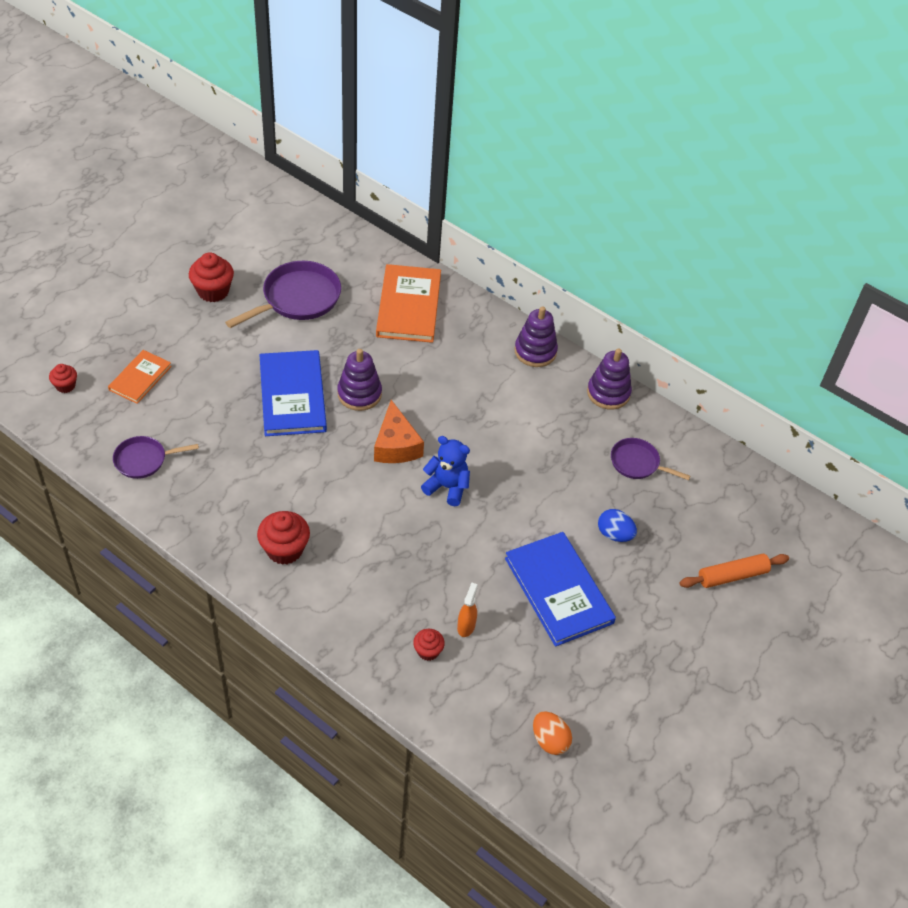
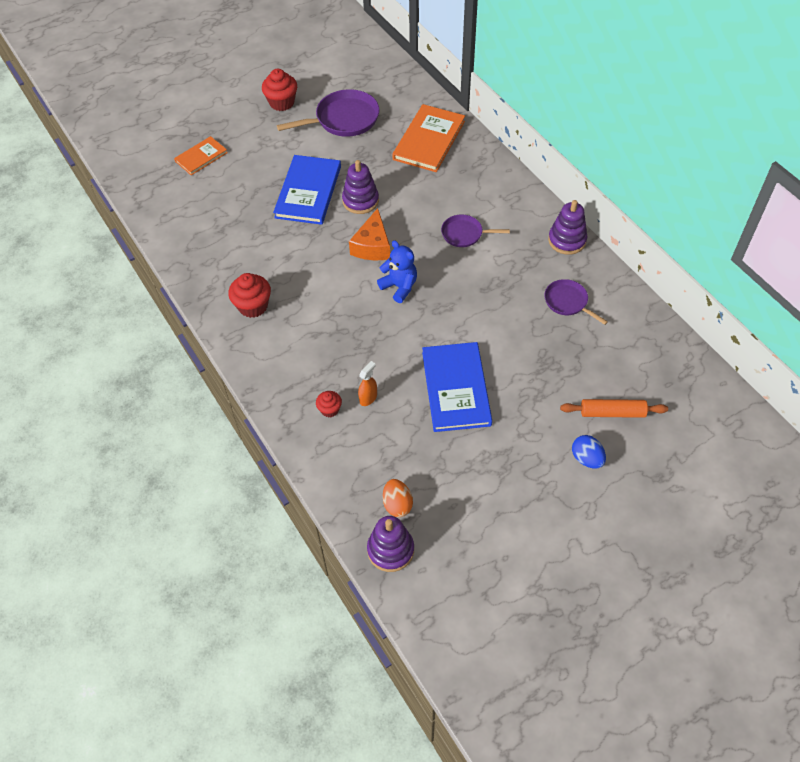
camera: 25 degrees right, 5 degrees up
red cupcake [49,364,77,393] -> none
purple pan [113,436,199,479] -> purple pan moved to [441,215,510,247]
purple stacking toy [514,306,558,367] -> purple stacking toy moved to [367,516,414,572]
blue egg [598,509,637,542] -> blue egg moved to [572,435,606,468]

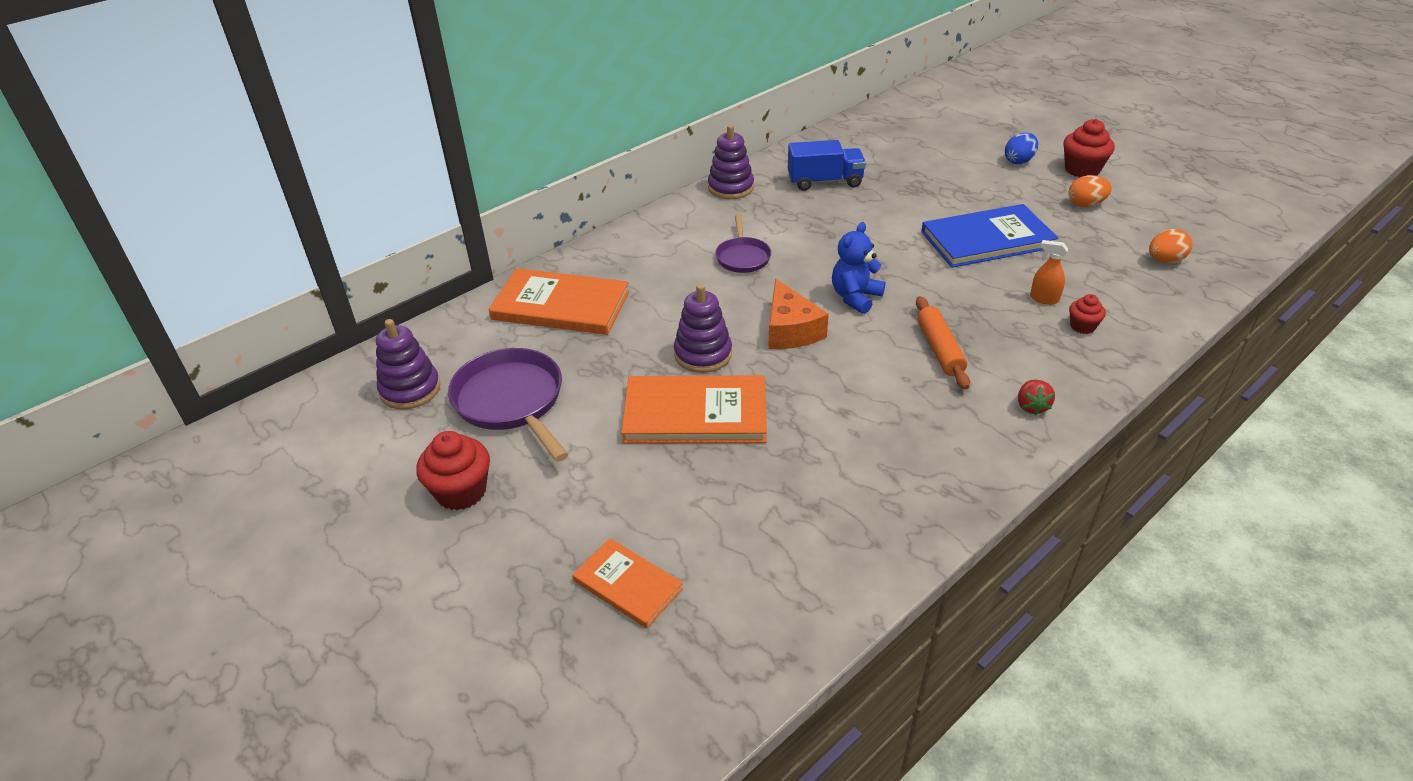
camera: 100 degrees left, 15 degrees down
red cupcake [228,273,271,318] -> red cupcake moved to [1063,119,1115,178]
blue book [273,155,341,225] -> orange book [621,375,767,444]
orange cheese [349,208,390,260] -> orange cheese turned 75 degrees clockwise [768,279,829,349]
purple stacking toy [367,516,414,572] -> purple stacking toy moved to [376,319,440,409]
purple pan [544,279,608,325] -> blue truck [788,140,866,191]
orange rolling pin [560,399,668,418] -> orange rolling pin moved to [916,296,970,390]
none -> red strawberry [1018,380,1055,416]
none -> orange egg [1068,175,1112,207]

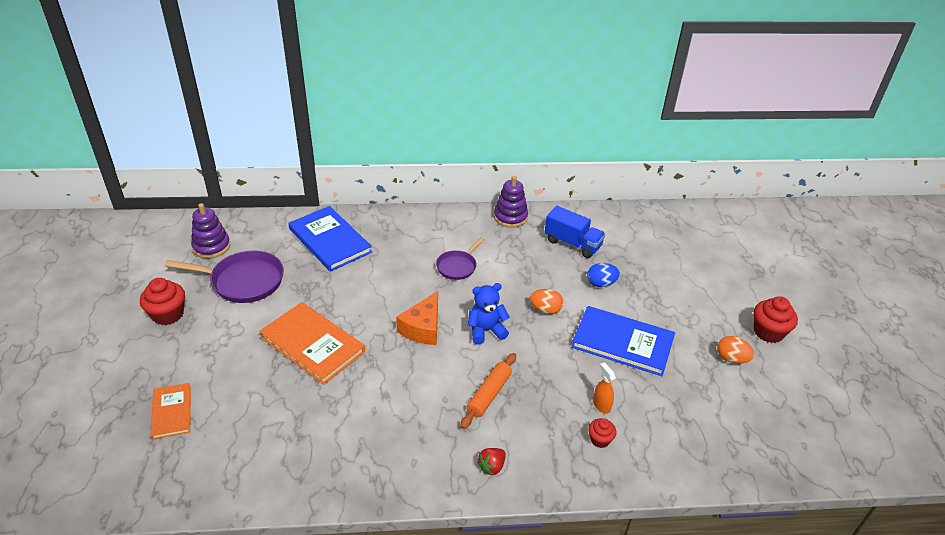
camera: 35 degrees right, 0 degrees up
purple pan [448,348,568,461] -> purple pan turned 90 degrees clockwise [164,251,284,303]
orange book [489,268,629,335] -> blue book [289,206,372,272]
purple stacking toy [674,284,732,373] -> none
blue egg [1005,133,1038,164] -> blue egg moved to [587,263,620,287]
orange egg [1149,229,1192,263] -> orange egg moved to [530,289,563,314]

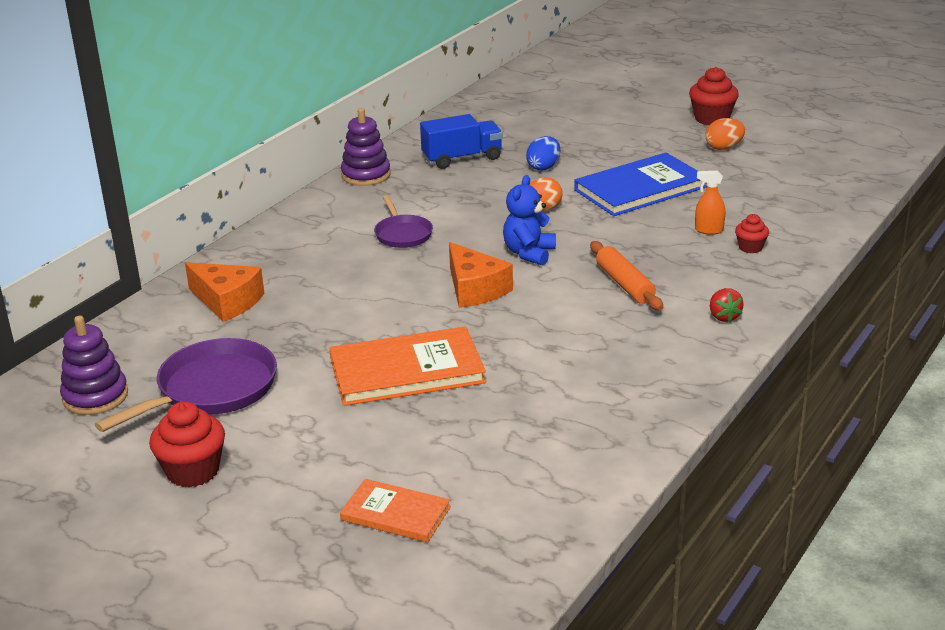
camera: 50 degrees left, 10 degrees down
blue book [289,206,372,272] -> orange cheese [185,262,265,322]

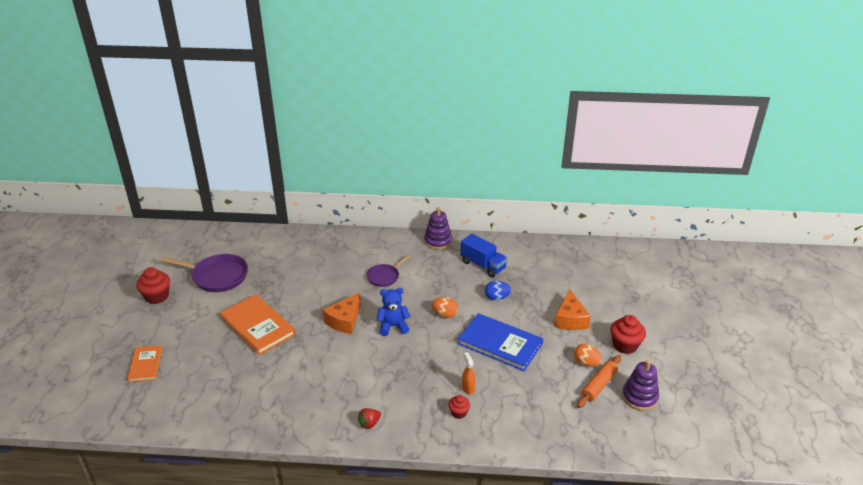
camera: 60 degrees right, 5 degrees up
purple stacking toy [60,316,128,415] -> purple stacking toy moved to [622,360,659,411]
orange cheese [185,262,265,322] -> orange cheese moved to [554,290,591,330]
orange rolling pin [590,241,663,310] -> orange rolling pin moved to [577,355,621,408]

